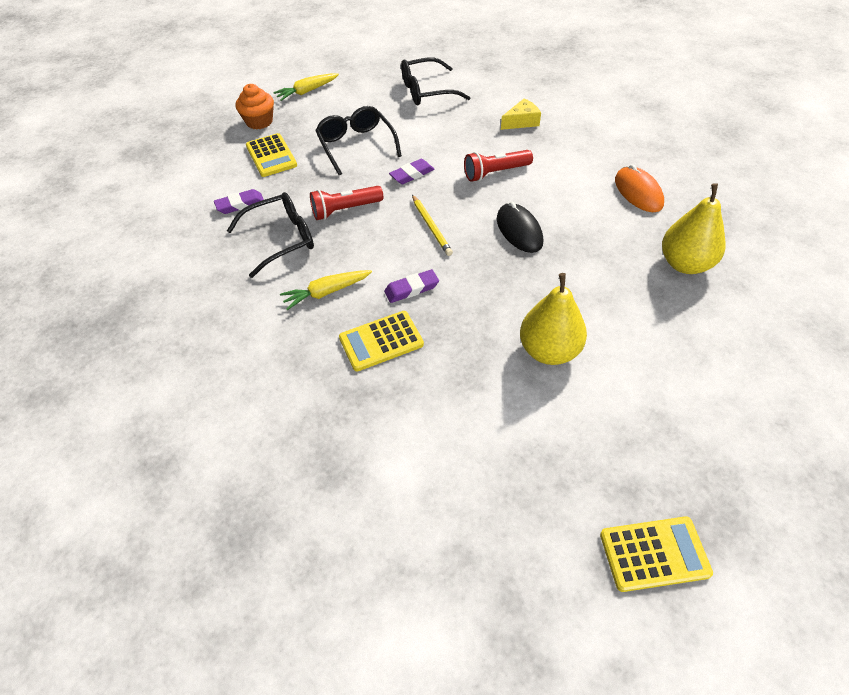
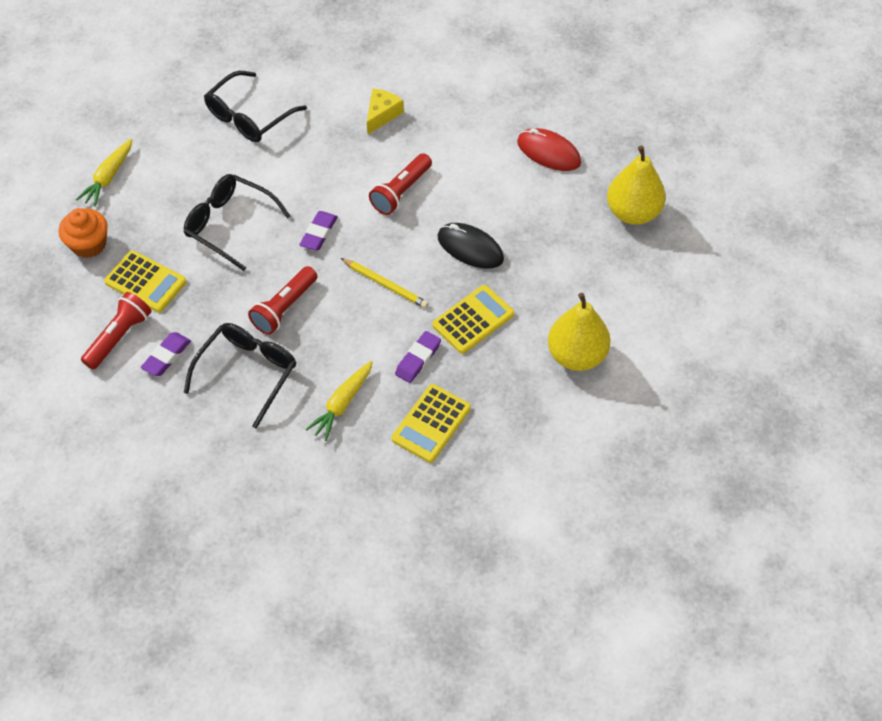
camera: 35 degrees left, 5 degrees up
yellow calculator [600,516,713,592] -> yellow calculator moved to [432,285,514,354]
orange mouse [615,164,664,212] -> red mouse [517,128,581,171]
none -> red flashlight [81,292,151,370]

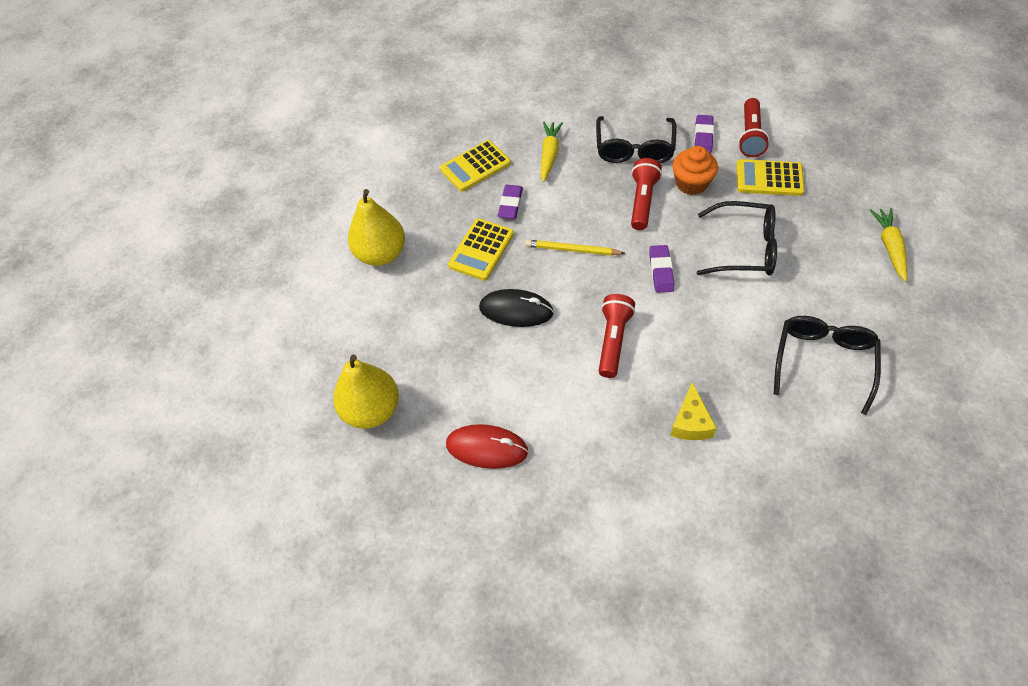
camera: 160 degrees right, 0 degrees up
orange cupcake [59,208,108,258] -> orange cupcake moved to [672,146,718,195]
yellow calculator [392,384,471,463] -> yellow calculator turned 135 degrees counterclockwise [440,140,511,192]

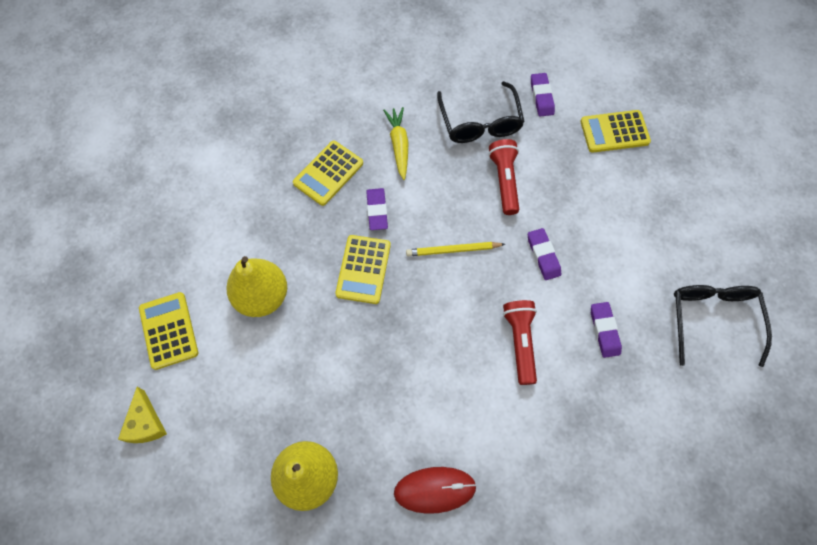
camera: 20 degrees left, 10 degrees up
black mouse [479,289,554,327] -> none
yellow cheese [670,382,717,440] -> yellow cheese moved to [118,387,167,443]
orange cupcake [672,146,718,195] -> none
black glasses [697,201,777,275] -> none
red flashlight [738,98,769,157] -> none
yellow carrot [870,208,907,282] -> none
none -> yellow calculator [139,292,198,370]
none -> purple eraser [591,302,622,358]

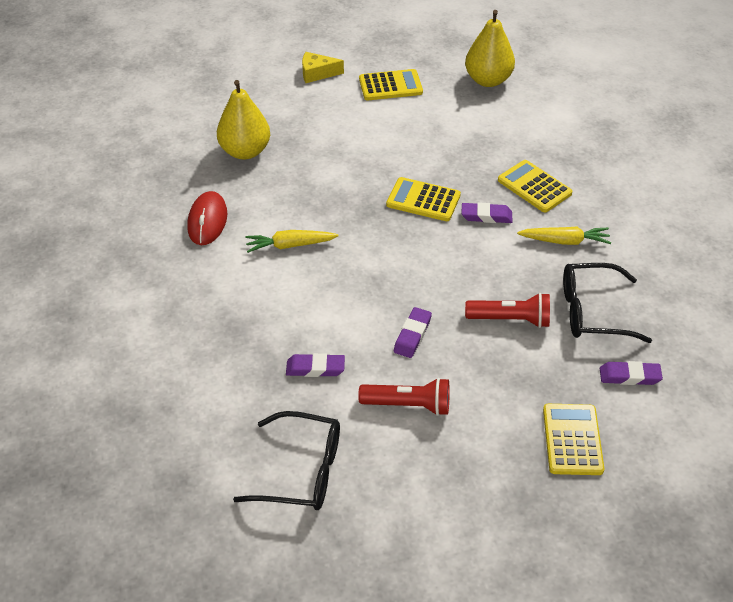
camera: 100 degrees right, 20 degrees down
yellow pear [227,256,287,317] -> yellow pear moved to [465,10,515,87]
yellow pencil [406,242,505,256] -> none
red flashlight [503,300,537,385] -> red flashlight moved to [358,378,450,416]
purple eraser [528,228,561,280] -> purple eraser turned 60 degrees counterclockwise [394,307,432,358]
none -> yellow carrot [245,230,339,253]

